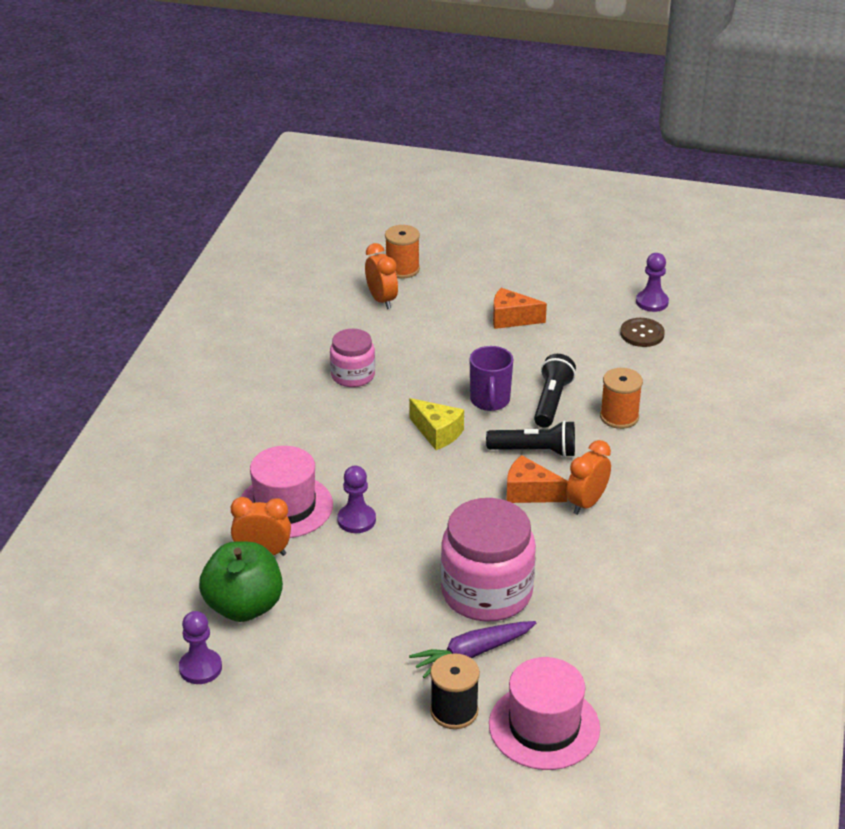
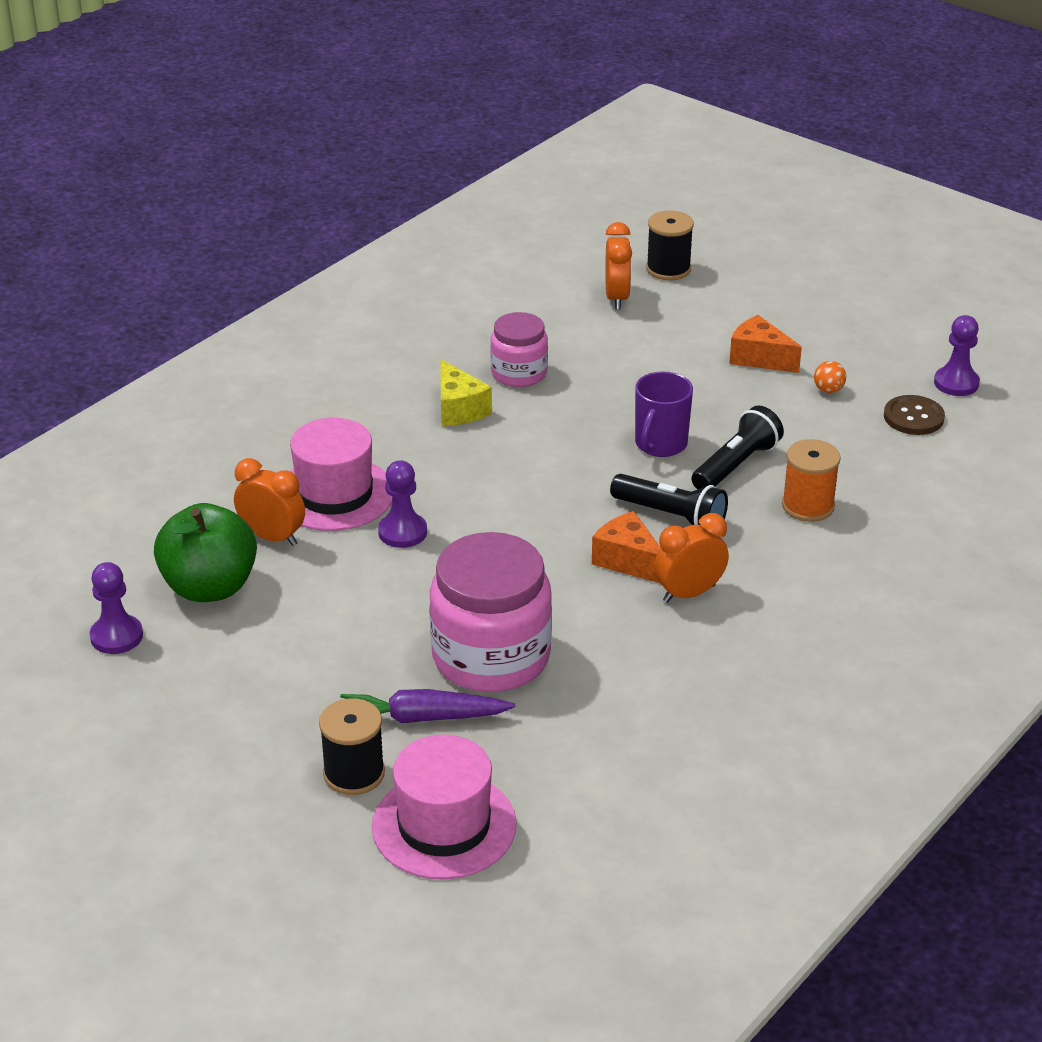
camera: 25 degrees right, 0 degrees up
orange spool [385,225,420,279] -> black spool [646,210,694,280]
yellow cheese [409,398,464,450] -> yellow cheese moved to [440,359,492,426]
none -> orange ball [814,361,846,393]

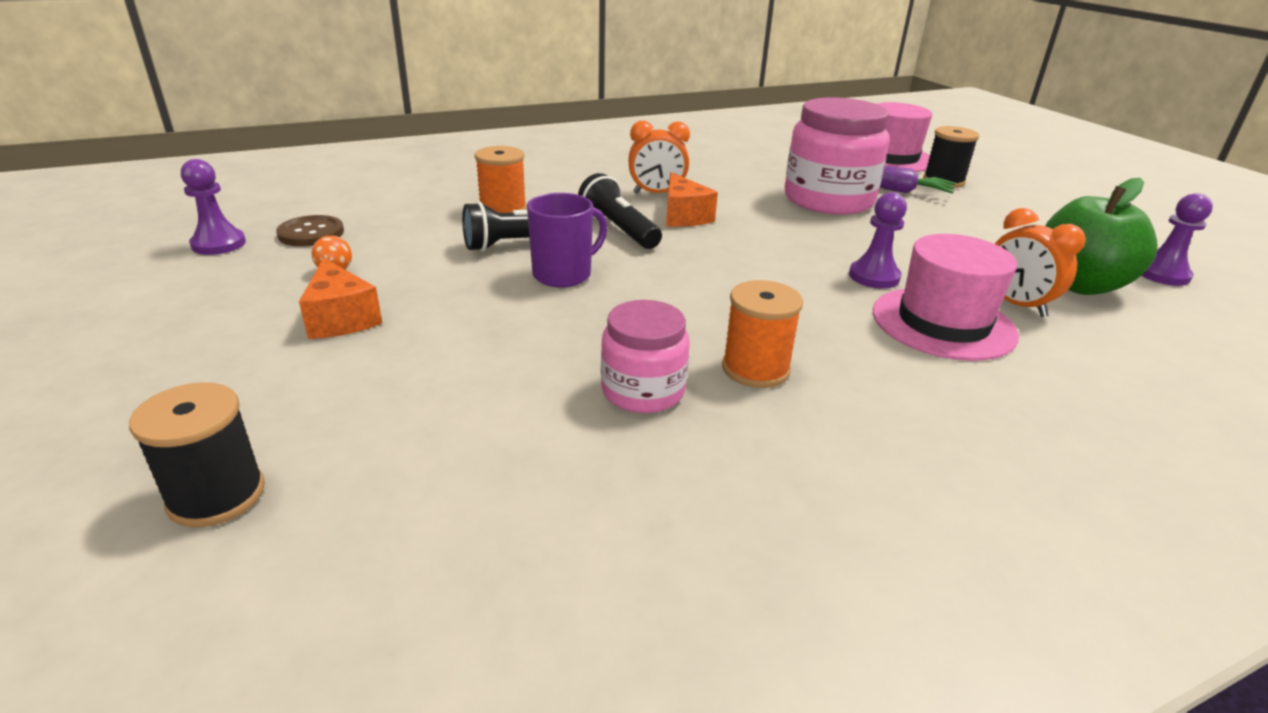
camera: 155 degrees left, 5 degrees down
yellow cheese [440,359,492,426] -> orange spool [722,280,803,388]
orange clock [605,222,632,309] -> none

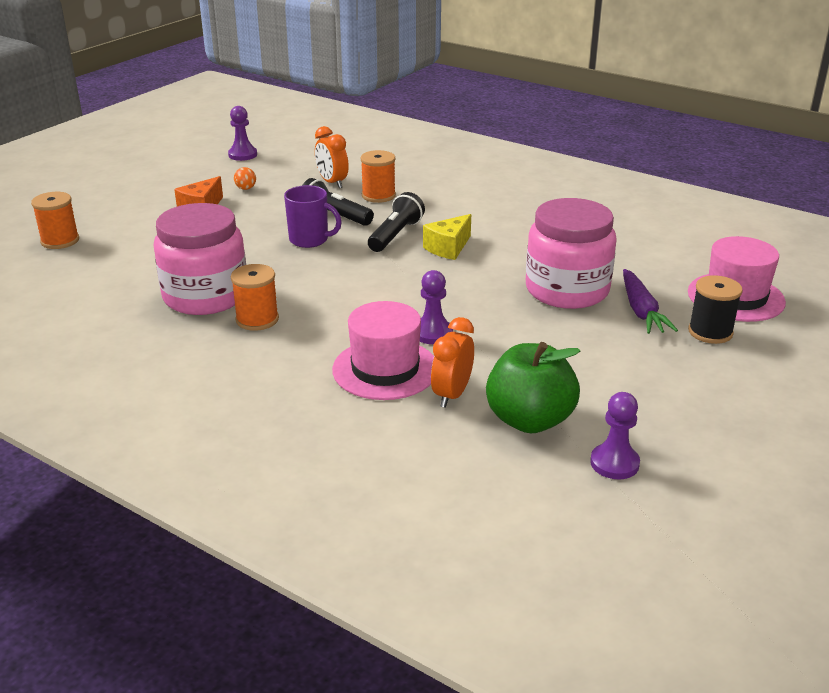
camera: 60 degrees right, 0 degrees up
black spool [129,382,265,527] -> orange spool [31,192,79,249]
brown button [276,215,344,246] -> none
pink jar [601,300,690,413] -> pink jar [153,203,246,315], size x1.76
orange clock [628,121,690,194] -> orange clock moved to [315,126,349,188]
orange cheese [666,172,718,227] -> yellow cheese [423,214,471,260]

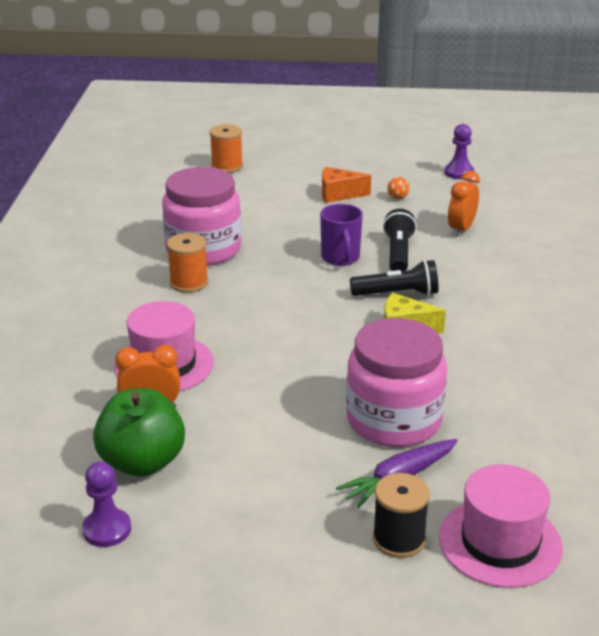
camera: 60 degrees right, 0 degrees up
orange spool [360,150,396,203] -> none
purple pawn [420,270,453,344] -> none

